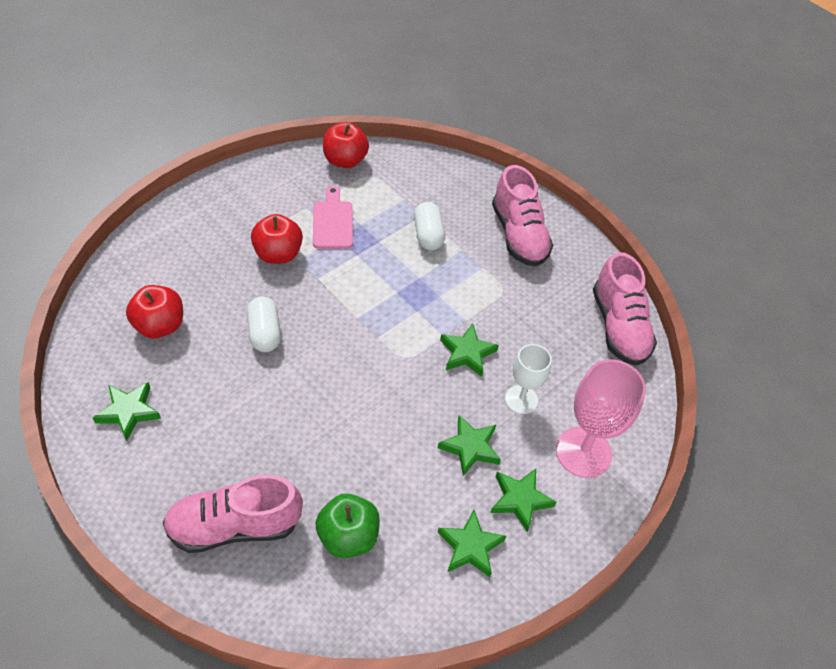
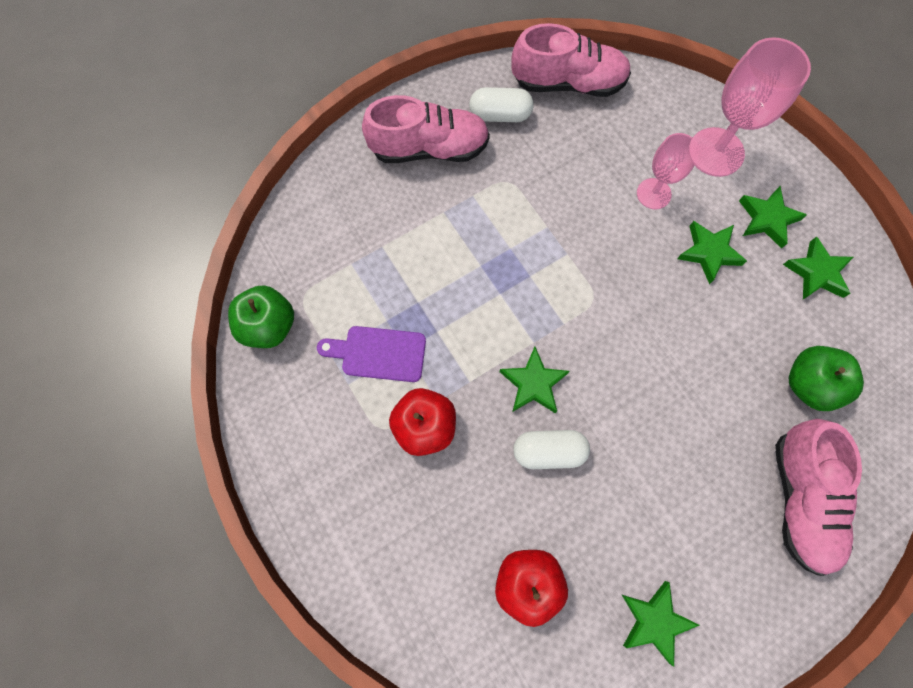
camera: 75 degrees left, 20 degrees up
pink cutting board [313,186,353,249] -> purple cutting board [317,326,426,382]
red apple [323,122,369,168] -> green apple [228,285,294,348]
white capsule [414,202,445,250] -> white capsule moved to [469,87,534,122]
green star [440,324,499,377] -> green star moved to [500,347,570,413]
white goblet [505,344,552,414] -> pink goblet [637,133,700,209]

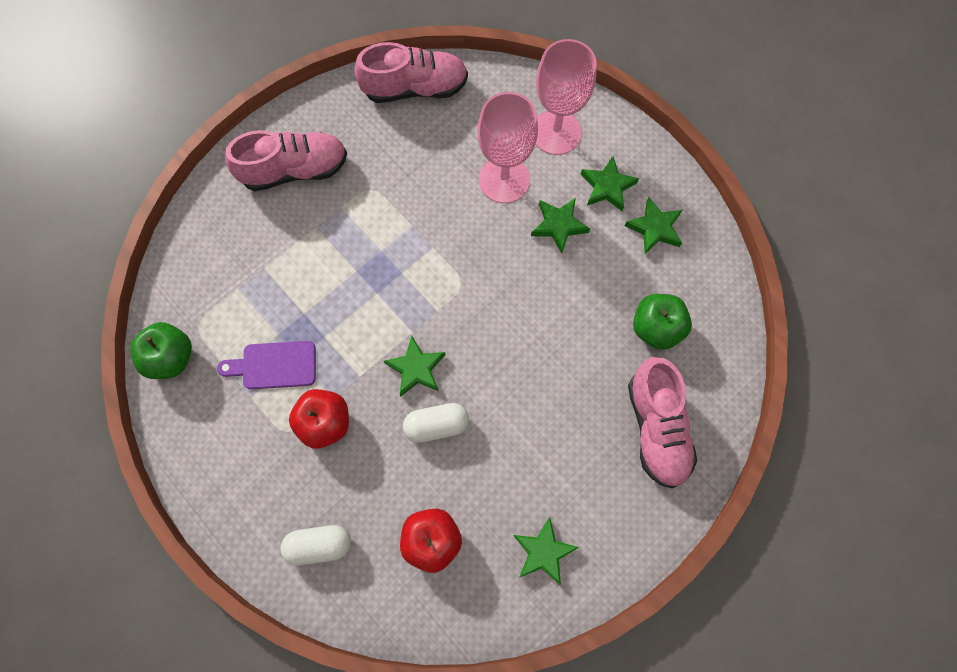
camera: 10 degrees left, 0 degrees up
white capsule [469,87,534,122] -> white capsule moved to [281,525,351,566]
pink goblet [637,133,700,209] -> pink goblet [477,92,538,203], size x1.63

